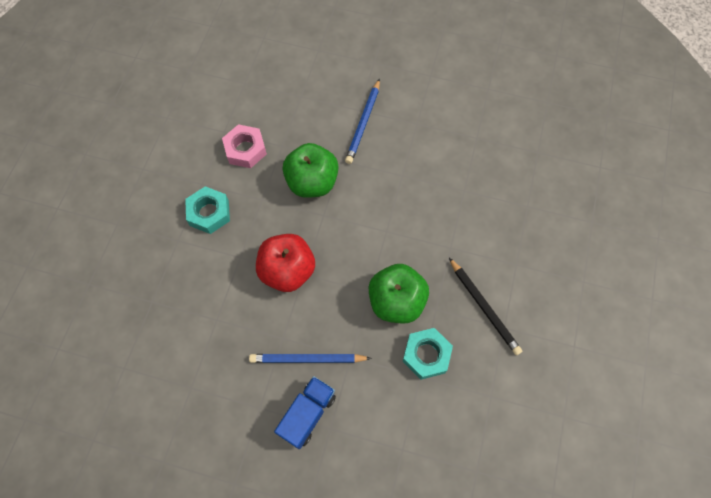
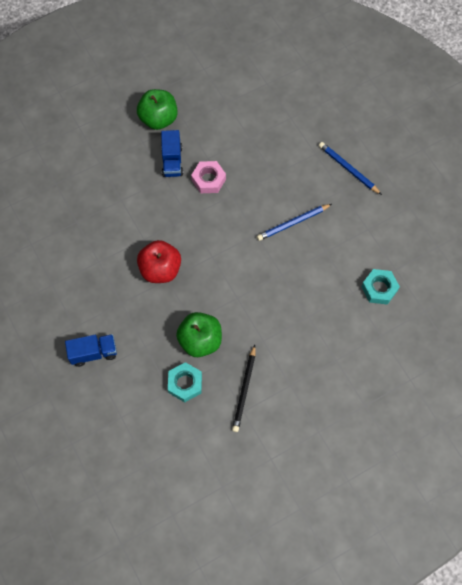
camera: 45 degrees right, 0 degrees up
turquoise nut [185,186,230,234] -> turquoise nut moved to [361,269,400,305]
blue pencil [249,354,372,363] -> blue pencil moved to [319,142,382,195]
green apple [282,143,339,198] -> green apple moved to [137,89,178,130]
none -> blue truck [161,130,183,177]

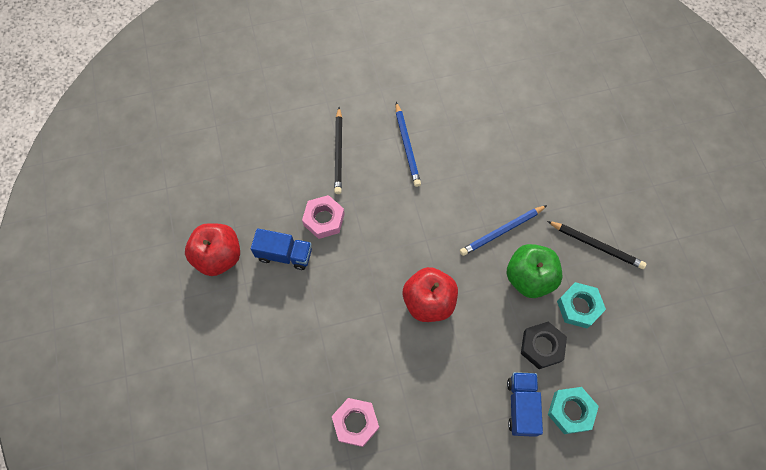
camera: 75 degrees left, 0 degrees up
green apple [137,89,178,130] -> red apple [185,223,240,276]
blue pencil [319,142,382,195] -> blue pencil moved to [460,205,547,256]
turquoise nut [361,269,400,305] -> turquoise nut moved to [548,387,599,434]
none -> pink nut [332,398,379,447]
none -> black pencil [334,107,342,194]
none -> black nut [521,322,567,369]

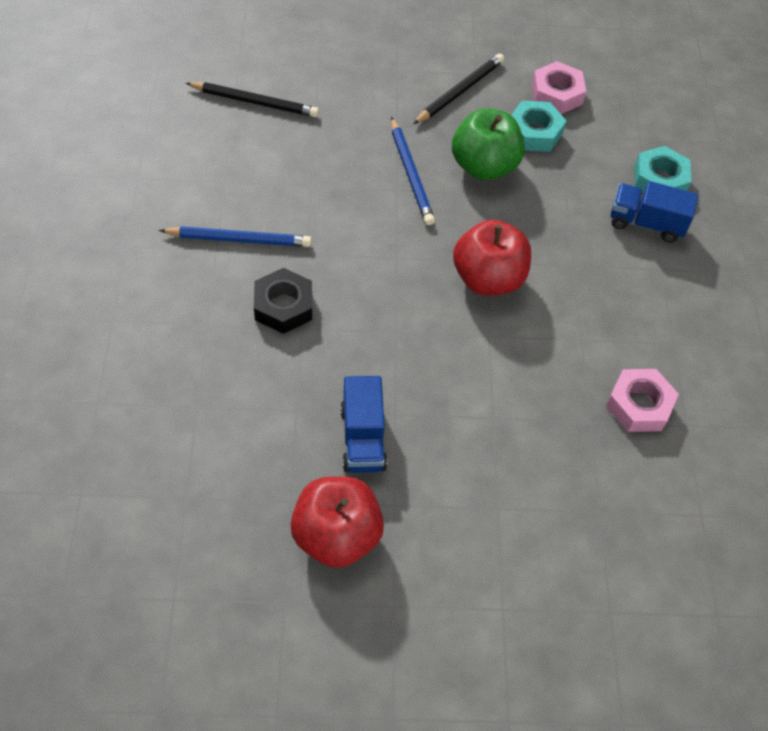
camera: 80 degrees left, 10 degrees down
blue truck [251,228,312,270] -> blue truck turned 150 degrees clockwise [340,376,387,473]
pink nut [302,195,345,239] -> pink nut moved to [532,61,586,114]
black pencil [334,107,342,194] -> black pencil moved to [186,82,319,117]
black nut [521,322,567,369] -> black nut moved to [254,268,312,334]

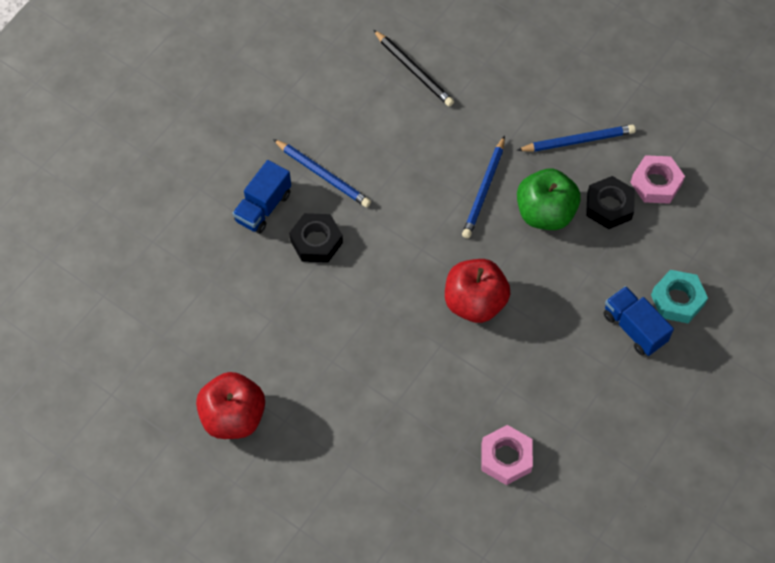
camera: 40 degrees right, 5 degrees up
blue truck [340,376,387,473] -> blue truck moved to [233,160,291,234]
black pencil [413,54,504,124] -> blue pencil [517,125,636,152]
turquoise nut [511,101,566,152] -> black nut [586,176,635,229]

